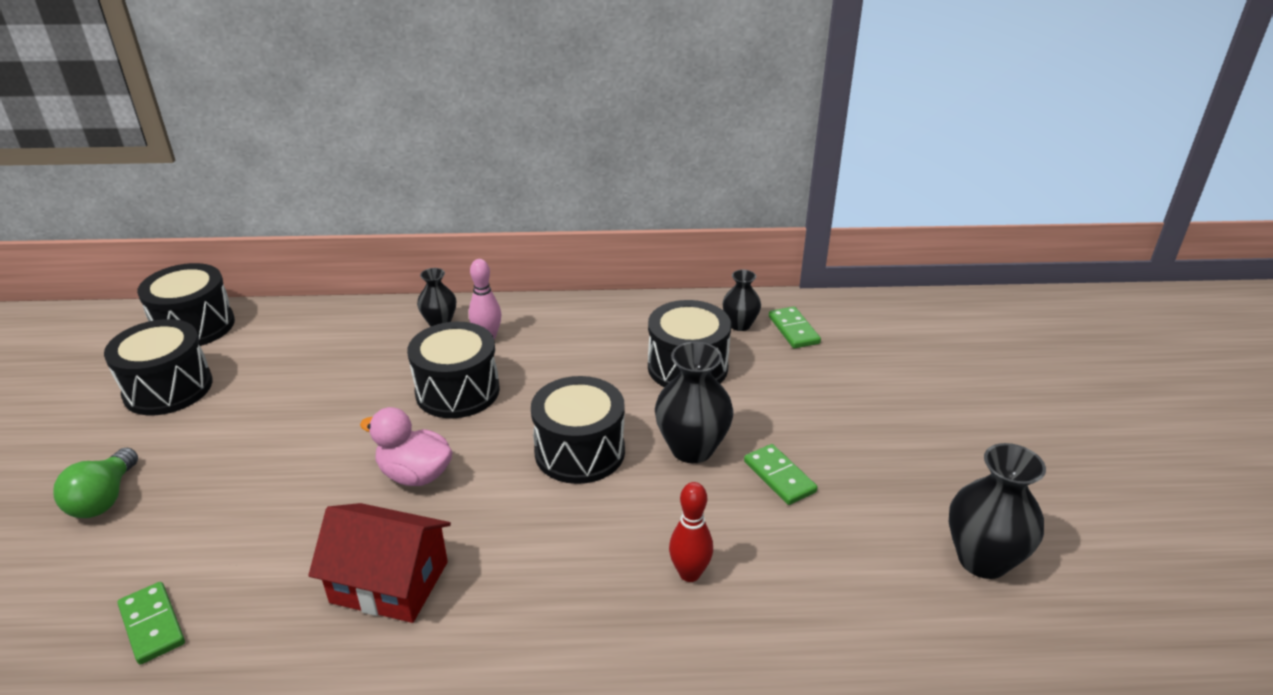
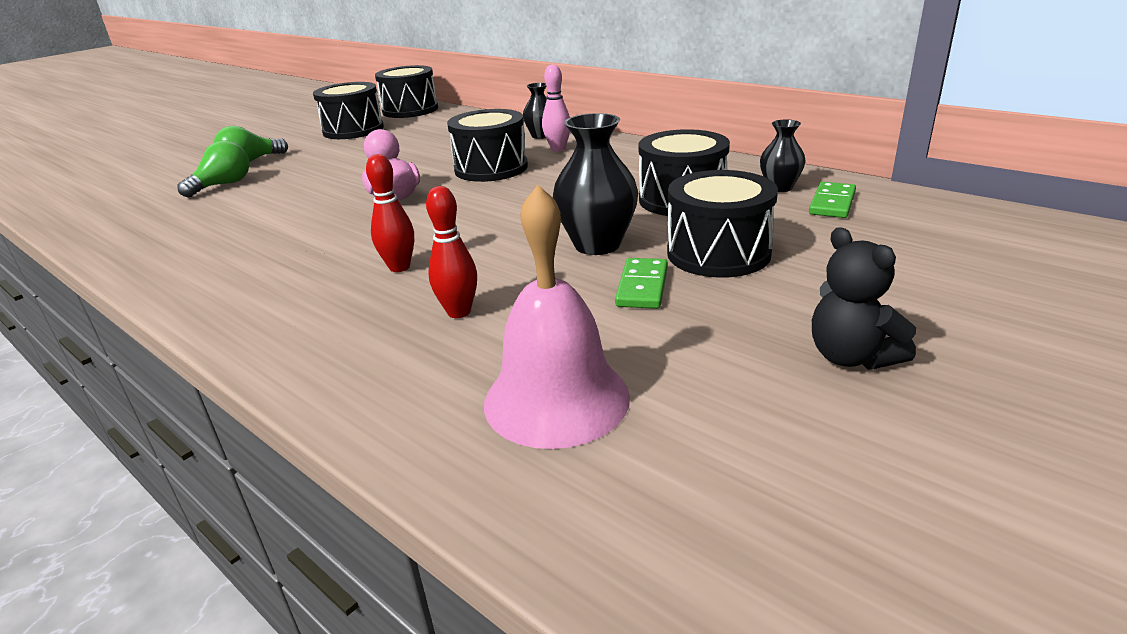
camera: 45 degrees right, 5 degrees down
green domino [118,582,185,665] -> none
red house [308,503,451,623] -> none
black drum [531,376,625,484] -> black drum moved to [667,170,778,278]
black vase [949,443,1046,579] -> none
none -> green light bulb [177,140,250,197]
none -> red bowling pin [366,154,414,272]
none -> pink bell [484,184,630,449]
none -> black teddy bear [812,227,916,370]

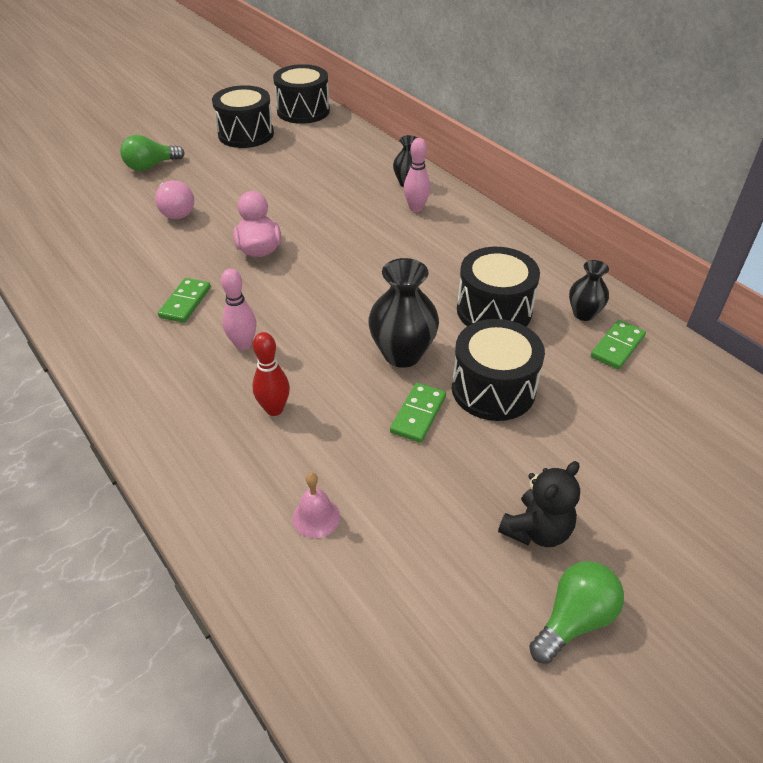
camera: 10 degrees right, 15 degrees up
green light bulb [177,140,250,197] -> green light bulb moved to [529,561,624,664]
red bowling pin [366,154,414,272] -> pink bowling pin [221,268,257,350]
black drum [447,109,528,182] -> none
pink bell [484,184,630,449] -> pink bell [292,473,340,538], size x0.46
black teddy bear [812,227,916,370] -> black teddy bear turned 120 degrees counterclockwise [498,461,580,547]
none -> pink light bulb [155,180,194,219]
none -> green domino [158,278,211,323]

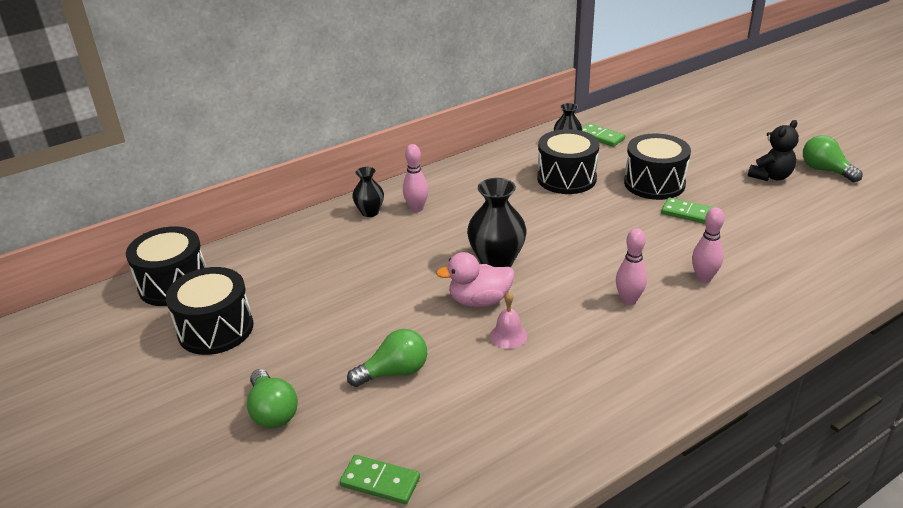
camera: 85 degrees left, 10 degrees down
pink light bulb [155,180,194,219] -> green light bulb [347,329,427,387]
green domino [158,278,211,323] -> green domino moved to [340,455,420,504]
red bowling pin [252,332,290,416] -> pink bowling pin [692,207,725,283]
pink bell [292,473,340,538] -> pink bell moved to [490,291,527,349]
black vase [368,258,439,368] -> black vase moved to [467,178,527,267]
black teddy bear [498,461,580,547] -> black teddy bear turned 90 degrees clockwise [748,120,799,181]

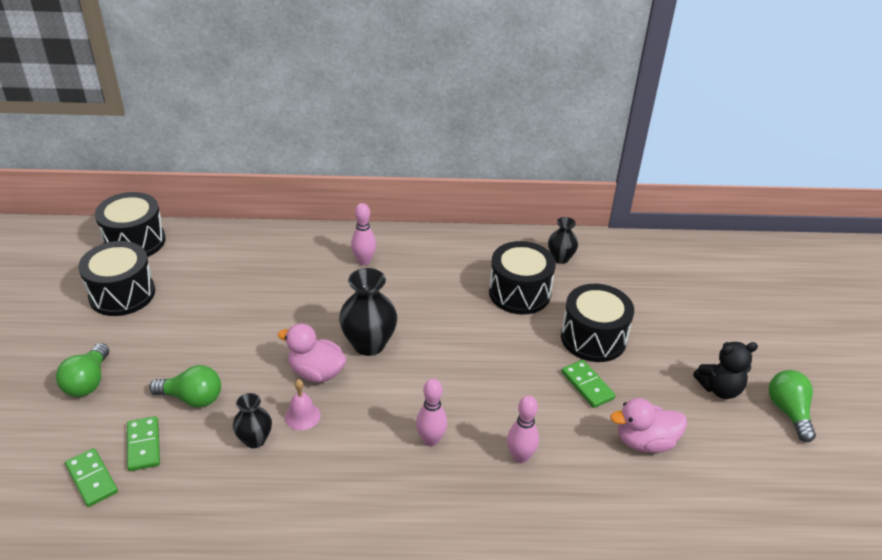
camera: 30 degrees right, 5 degrees up
black vase [352,167,384,217] -> black vase moved to [233,393,272,448]
green domino [582,123,625,147] -> green domino moved to [127,416,160,471]
none -> pink duck [610,398,687,453]

